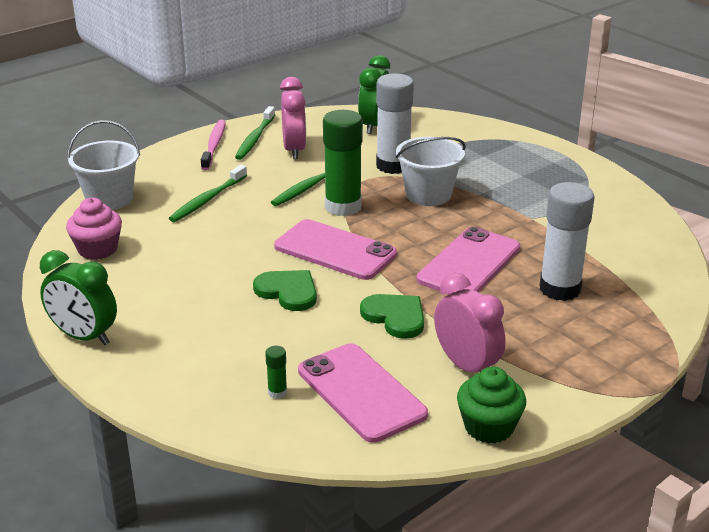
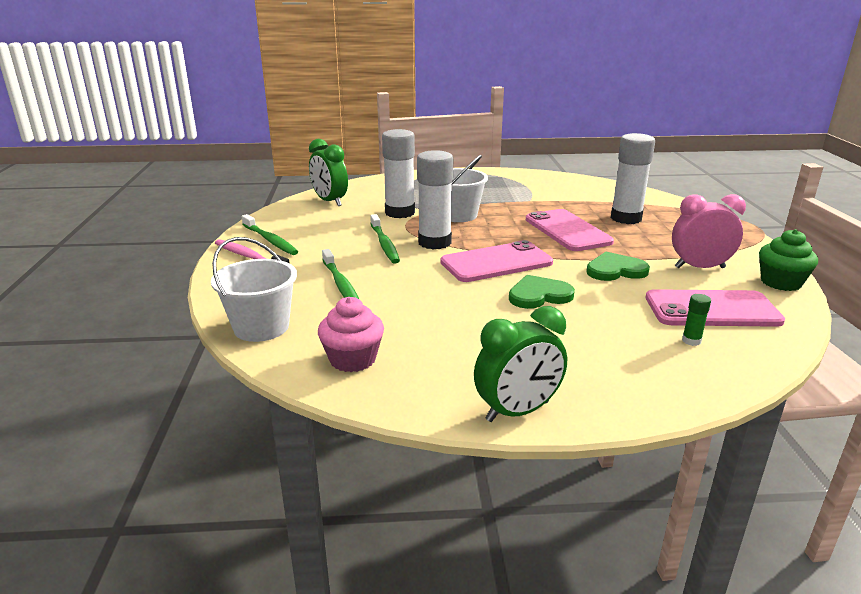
camera: 55 degrees left, 5 degrees down
pink clock [280,77,306,159] -> none
green glue stick [323,110,363,216] -> white glue stick [417,150,453,250]

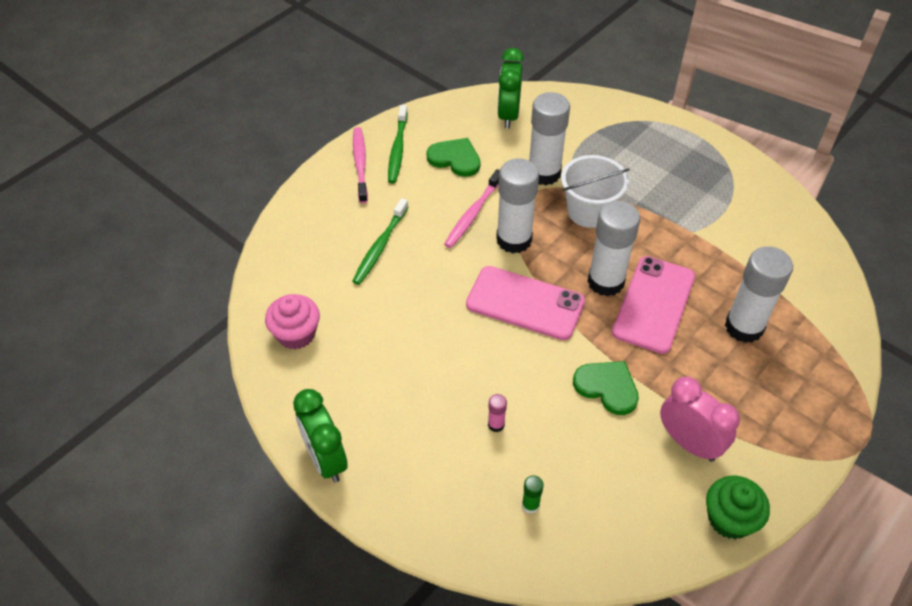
camera: 45 degrees right, 25 degrees up
white bucket [211,237,297,342] -> none
green toothbrush [370,214,400,264] -> pink toothbrush [444,169,500,248]
green clock [474,306,567,422] -> green clock turned 45 degrees clockwise [293,389,348,483]
green heart [509,275,575,309] -> green heart moved to [426,138,480,177]
pink phone [645,289,785,327] -> none
none -> pink glue stick [488,394,507,432]
none -> white glue stick [587,201,640,297]

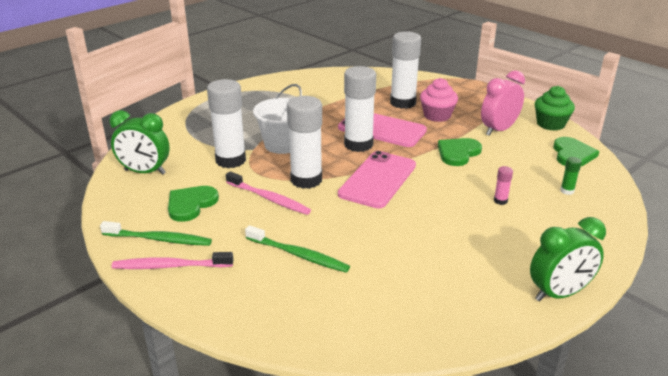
camera: 85 degrees left, 20 degrees down
pink cupcake [265,294,320,349] -> pink cupcake moved to [420,78,458,122]
none -> green heart [553,137,599,166]

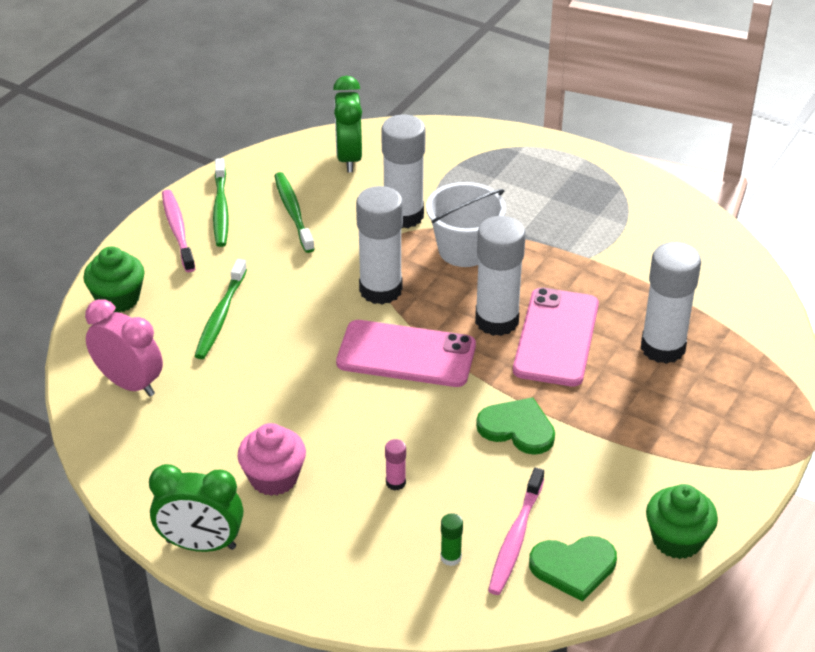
camera: 75 degrees right, 10 degrees up
green heart [168,186,219,222] -> green toothbrush [274,172,315,253]
pink toothbrush [226,171,311,215] -> pink toothbrush moved to [488,468,544,595]
pink cupcake [420,78,458,122] -> pink cupcake moved to [237,423,306,496]
pink clock [481,70,525,136] -> pink clock moved to [85,299,163,397]
green clock [530,217,606,301] -> green clock turned 45 degrees counterclockwise [149,464,243,552]
none -> green cupcake [83,246,145,312]

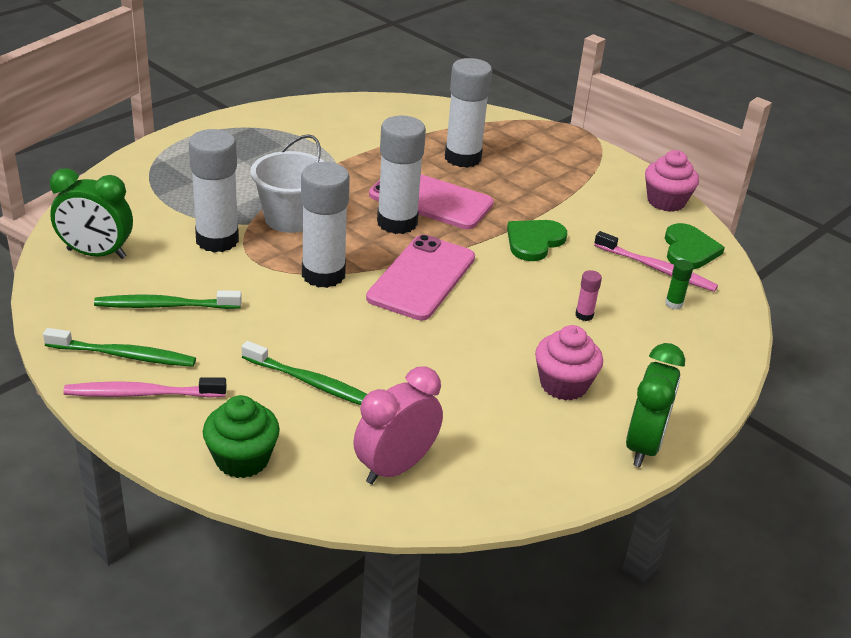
camera: 80 degrees left, 5 degrees down
green cupcake [646,484,718,559] -> pink cupcake [645,150,699,212]

